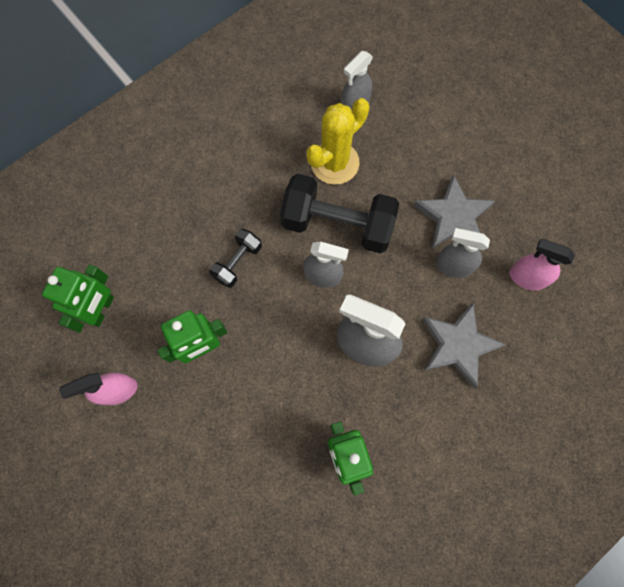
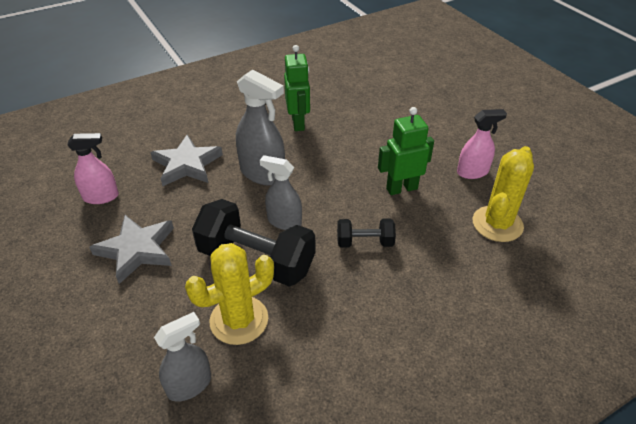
camera: 170 degrees left, 30 degrees down
green robot [42,264,114,333] -> yellow cactus [473,146,534,242]
black dumbbell [209,229,262,288] -> black dumbbell turned 45 degrees clockwise [337,218,396,248]
grey spray bottle [436,228,490,278] -> none
pink spray bottle [509,239,575,291] -> pink spray bottle turned 45 degrees counterclockwise [68,133,119,204]

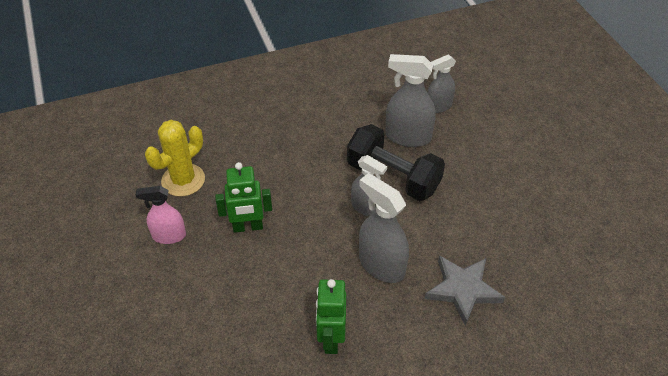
camera: 170 degrees left, 5 degrees up
pink spray bottle [68,133,119,204] -> none
grey star [89,215,174,284] -> none
yellow cactus [185,243,274,345] -> grey spray bottle [385,54,436,147]
black dumbbell [337,218,396,248] -> none

